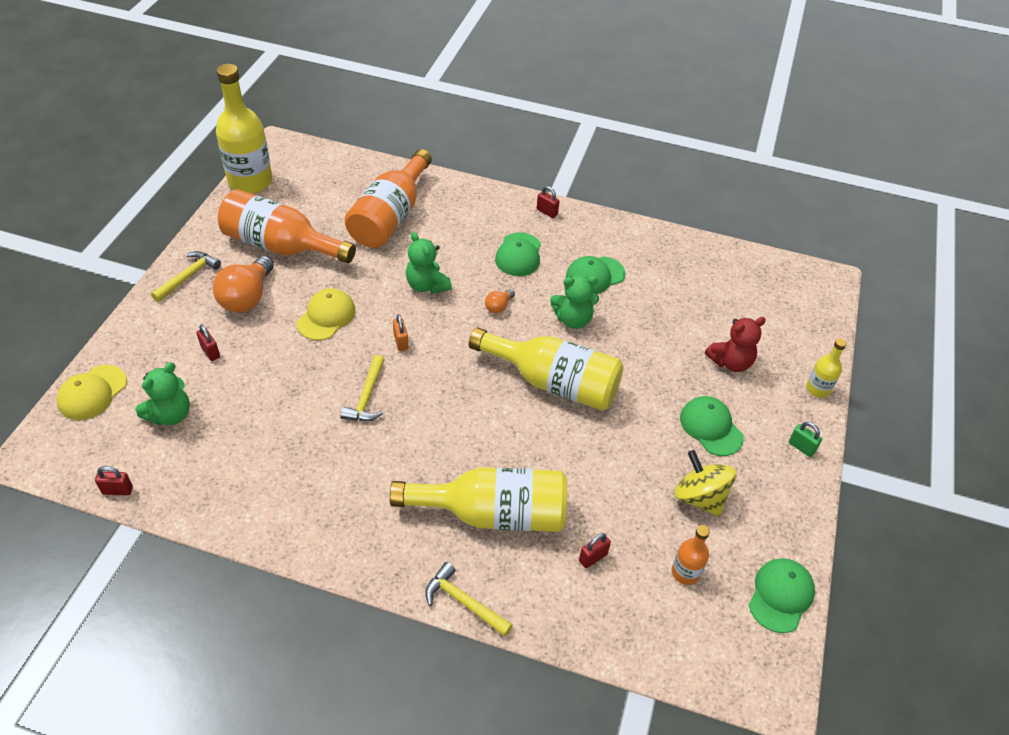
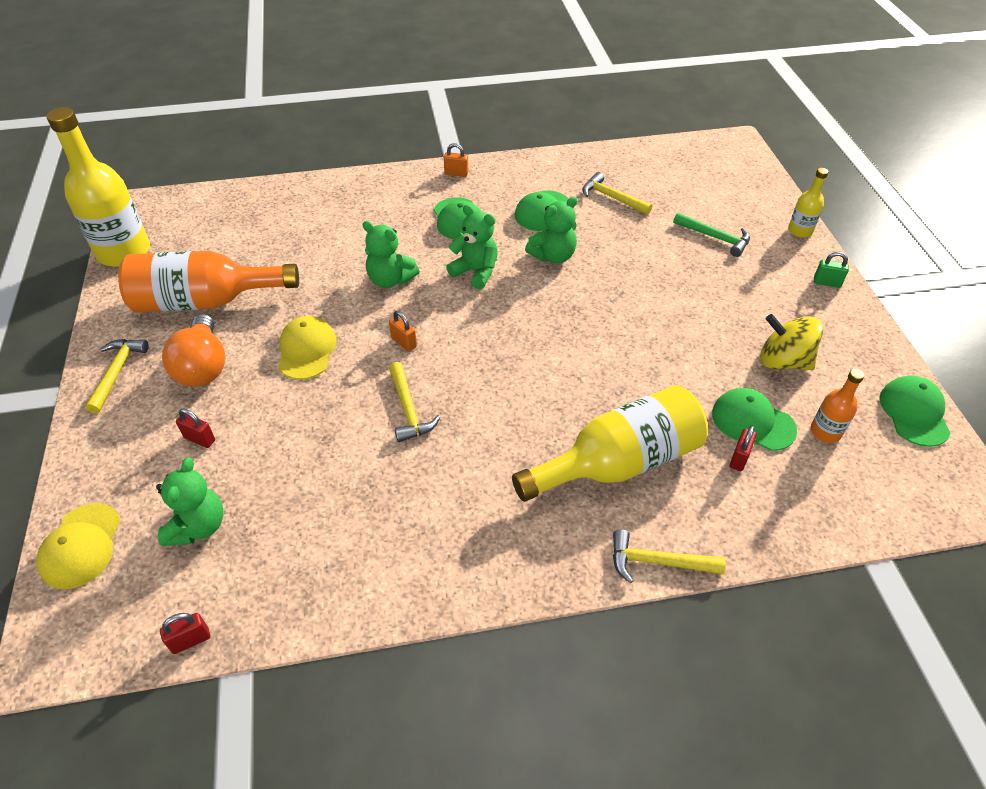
camera: 25 degrees left, 0 degrees up
orange bottle [345,149,432,248] -> none
yellow bottle [469,328,624,411] -> none
orange light bulb [485,289,515,313] -> green teddy bear [446,205,498,289]
red padlock [537,186,560,218] -> orange padlock [444,143,468,177]
green cap [680,396,744,456] -> green cap moved to [712,388,797,451]
red teddy bear [705,317,766,372] -> green hammer [673,213,750,257]
none -> yellow hammer [582,172,652,215]

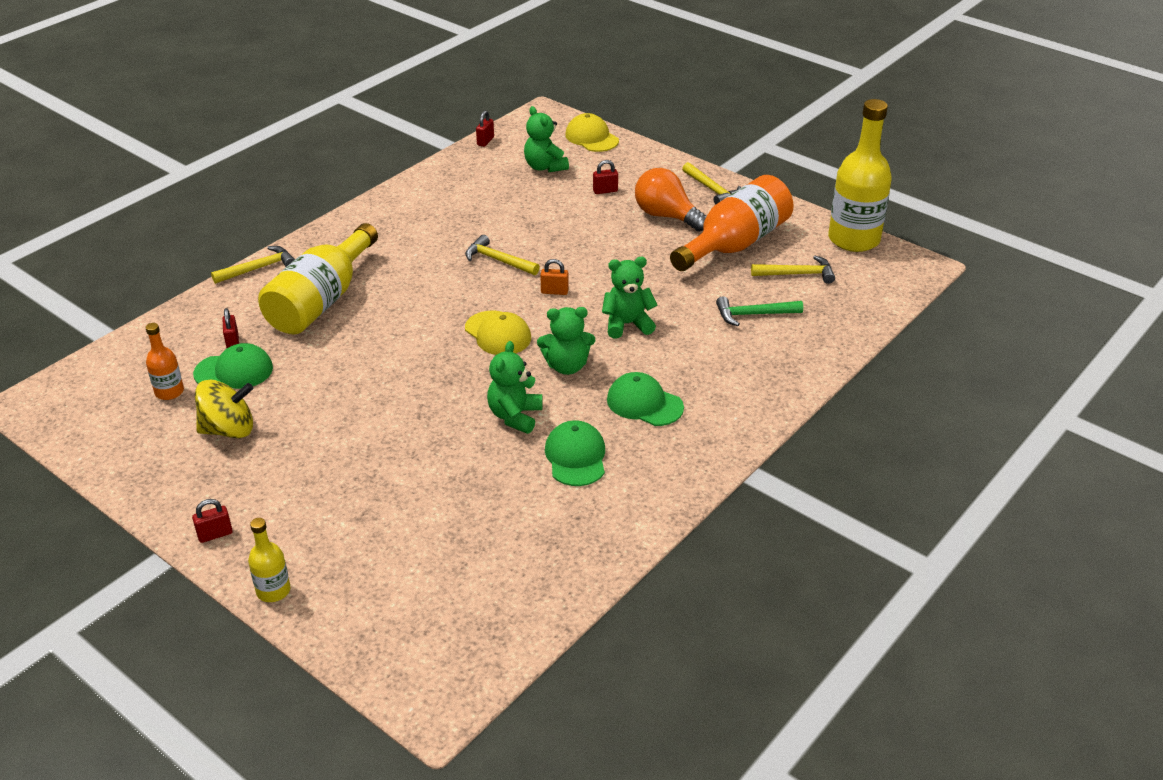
camera: 140 degrees right, 10 degrees down
yellow cap [278,316,336,380] -> yellow cap moved to [465,311,531,355]
orange padlock [444,143,468,177] -> none
yellow hammer [582,172,652,215] -> yellow hammer moved to [751,256,835,284]
green hammer [673,213,750,257] -> green hammer moved to [716,296,803,326]
green padlock [814,252,849,288] -> red padlock [192,499,233,543]
green cap [880,376,951,447] -> none

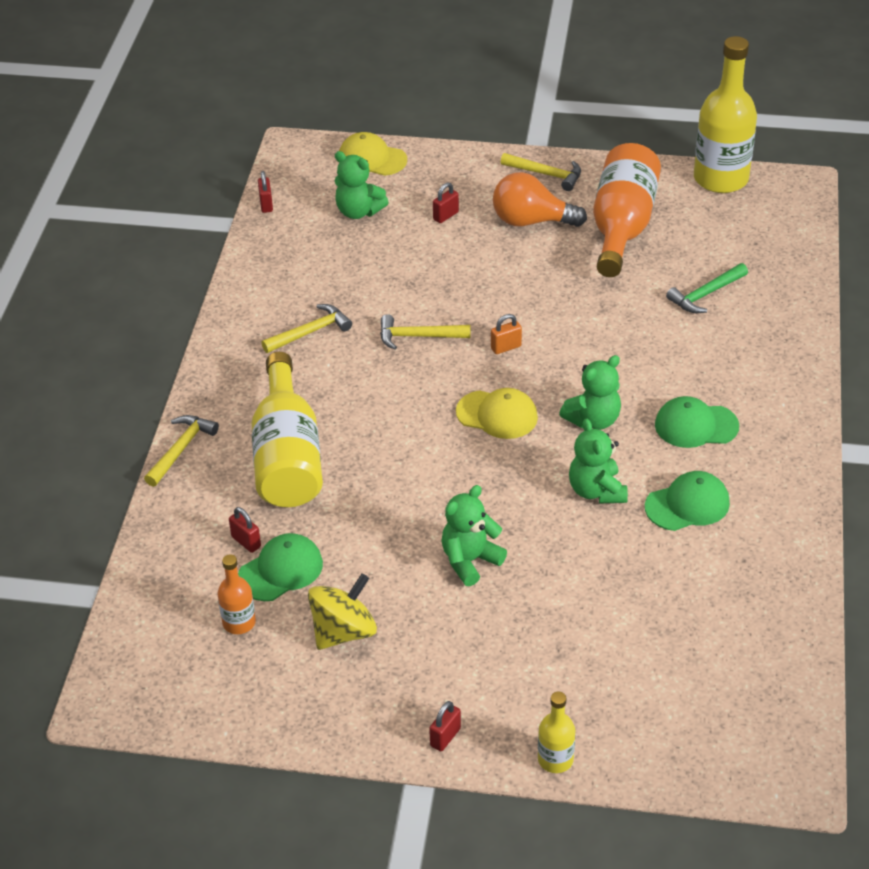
camera: 30 degrees left, 5 degrees up
green cap [545,420,605,486] -> green cap turned 105 degrees clockwise [645,471,730,531]
green teddy bear [602,257,657,339] -> green teddy bear moved to [442,485,507,586]
yellow hammer [751,256,835,284] -> yellow hammer moved to [261,304,352,353]

